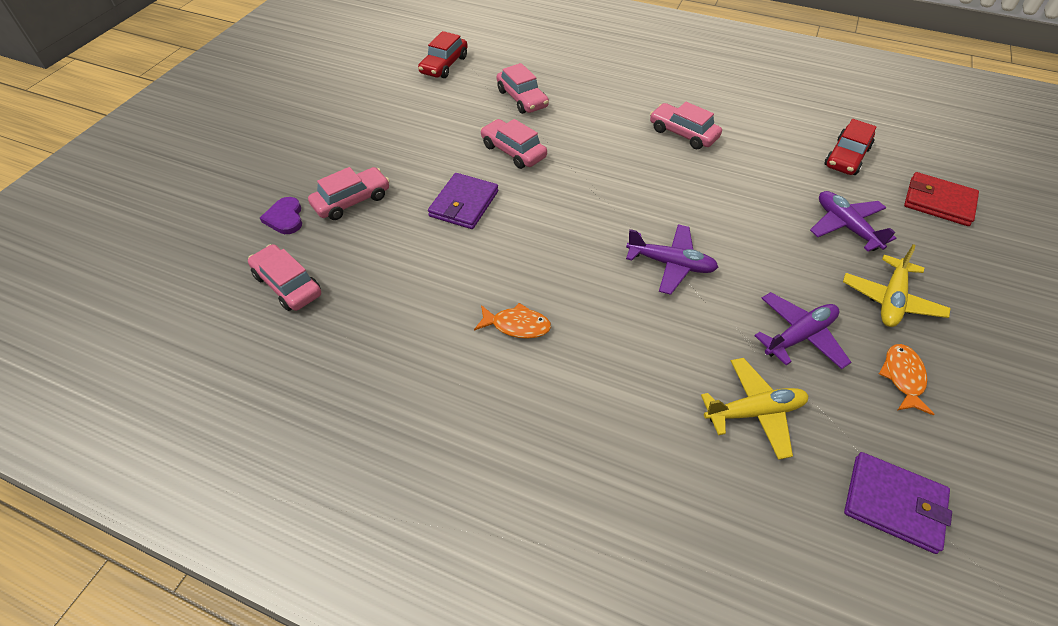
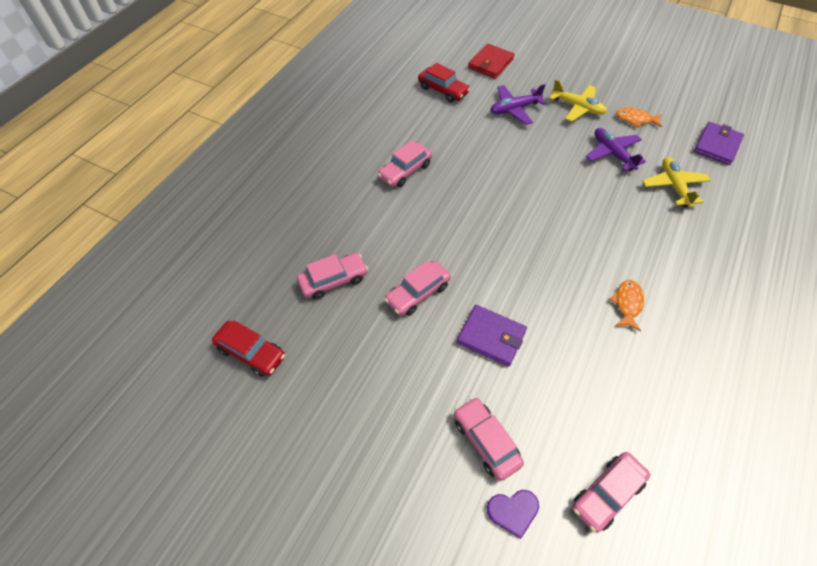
camera: 85 degrees left, 5 degrees up
purple plane [626,224,719,295] -> none

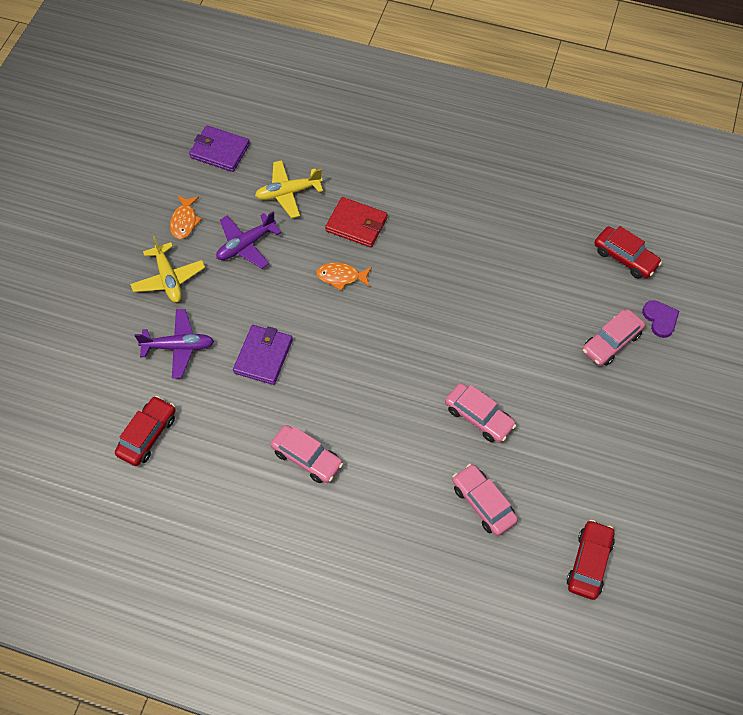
camera: 100 degrees left, 5 degrees up
purple wallet [457,305,527,367] -> purple wallet moved to [233,325,293,385]
red wallet [468,44,514,79] -> red wallet moved to [325,197,387,247]
purple plane [490,84,546,125] -> purple plane turned 60 degrees counterclockwise [135,309,214,378]
yellow plane [549,79,607,122] -> yellow plane turned 135 degrees clockwise [130,236,205,302]
pink car [573,452,650,533] -> red car [594,226,662,279]
orange fish [610,280,644,332] -> orange fish moved to [316,263,372,291]

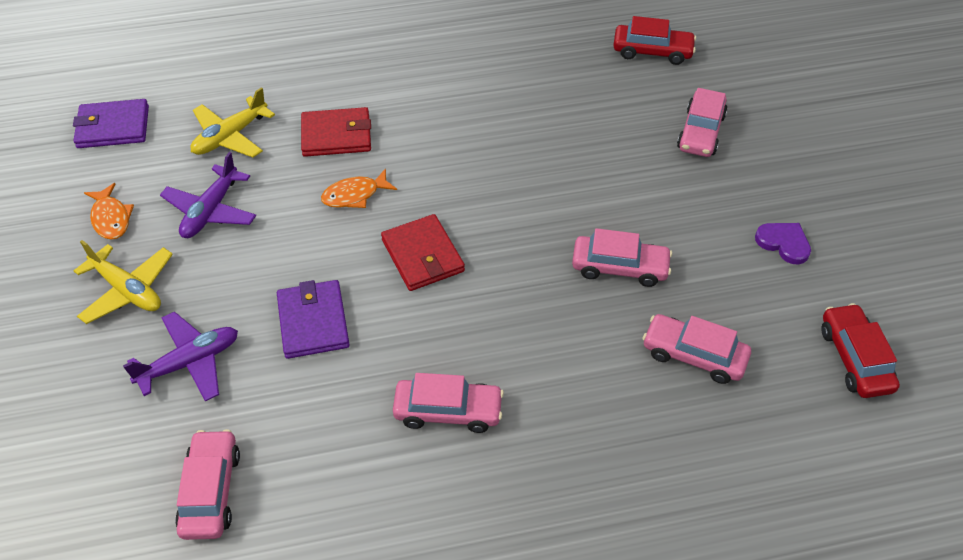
camera: 30 degrees left, 10 degrees down
red car [115,396,176,466] -> pink car [175,429,240,540]
purple heart [642,300,679,338] -> purple heart moved to [755,223,811,265]
none -> red wallet [381,214,465,291]

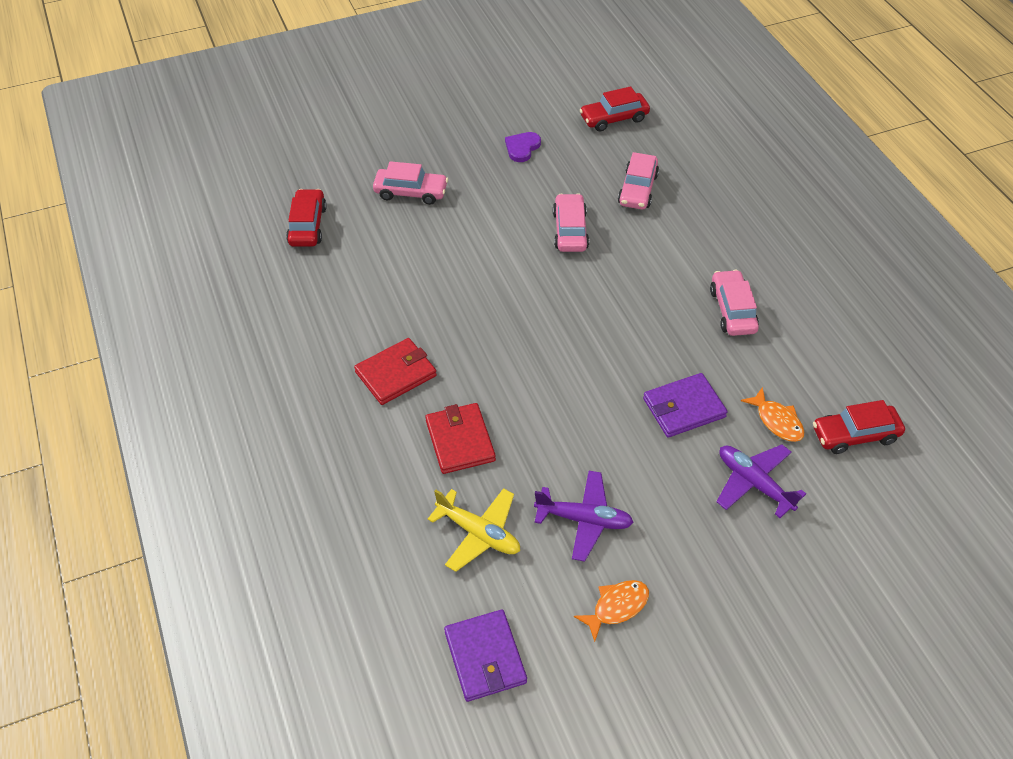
camera: 100 degrees left, 0 degrees up
yellow plane [74,240,173,324] -> none
pink car [175,429,240,540] -> red car [813,400,905,454]
orange fish [321,169,397,208] -> orange fish moved to [741,387,804,442]
red wallet [381,214,465,291] -> red wallet moved to [354,338,437,405]

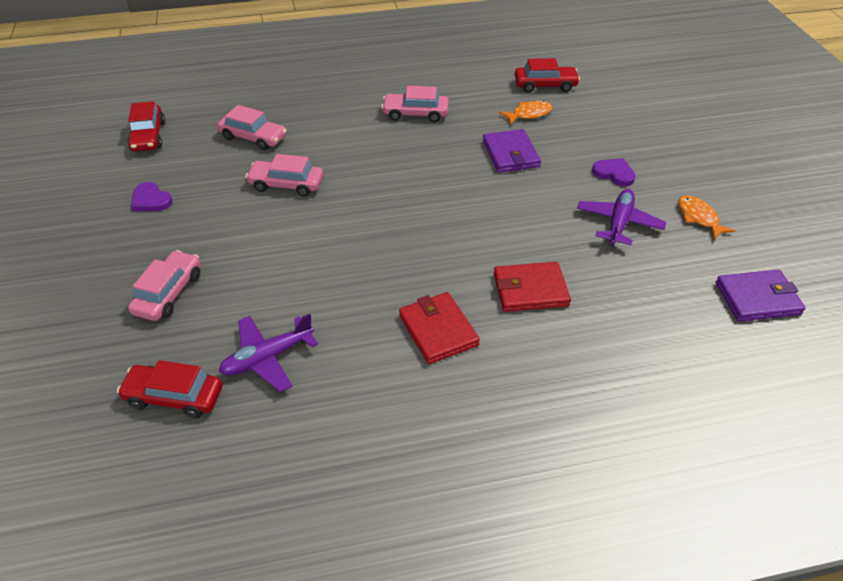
camera: 80 degrees left, 5 degrees down
yellow plane [428,488,520,572] -> none
purple plane [717,445,806,518] -> purple plane moved to [219,313,318,392]
red car [813,400,905,454] -> red car turned 90 degrees counterclockwise [514,58,580,93]
none -> purple heart [592,158,636,186]

